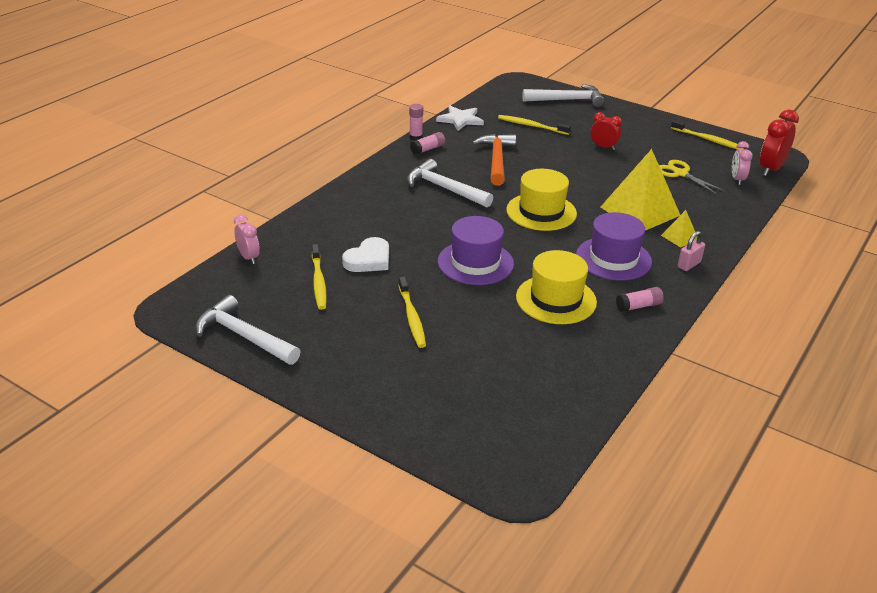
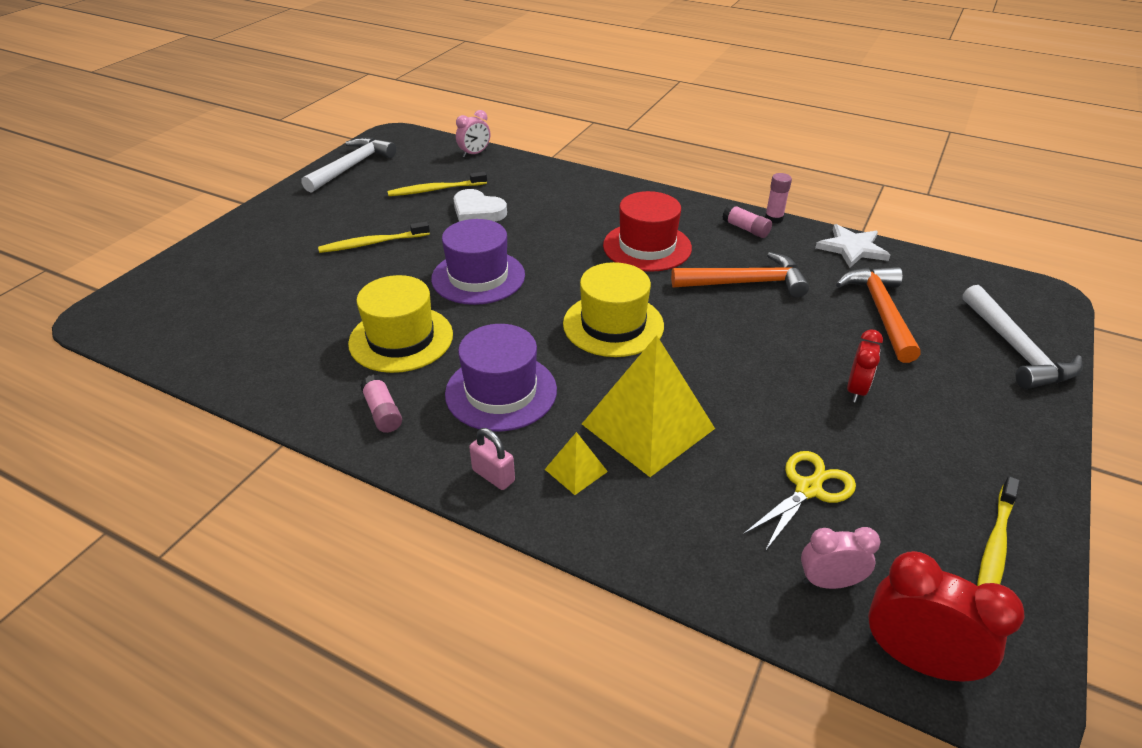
camera: 85 degrees right, 5 degrees up
white hammer [407,159,493,208] -> red hat [603,191,692,272]
yellow toothbrush [498,115,571,135] -> orange hammer [836,267,921,363]

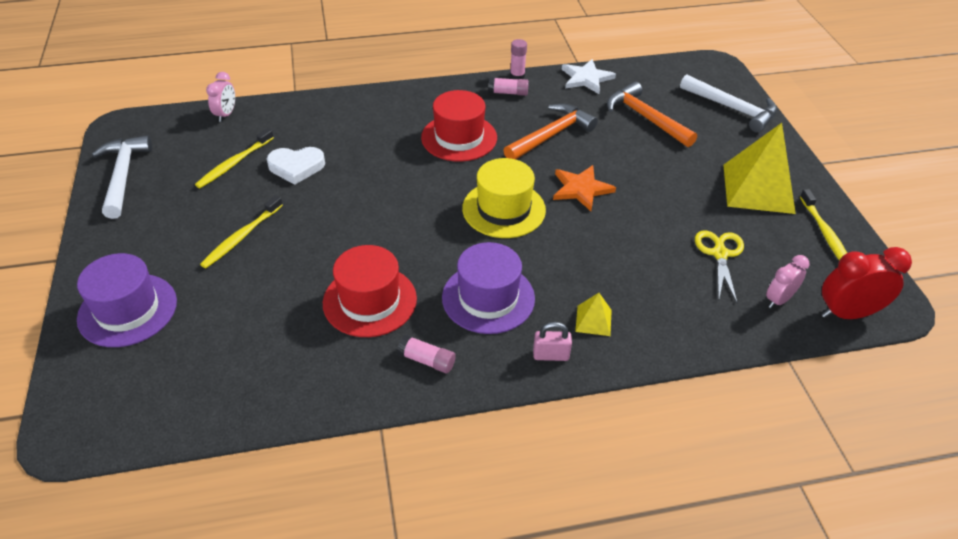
camera: 40 degrees left, 5 degrees up
yellow hat [348,275,453,373] -> red hat [323,245,417,337]
purple hat [431,219,525,305] -> purple hat moved to [77,253,177,347]
yellow pyramid [582,335,715,477] -> yellow pyramid moved to [723,123,796,214]
red clock [847,330,883,402] -> none
none -> orange star [553,165,616,211]

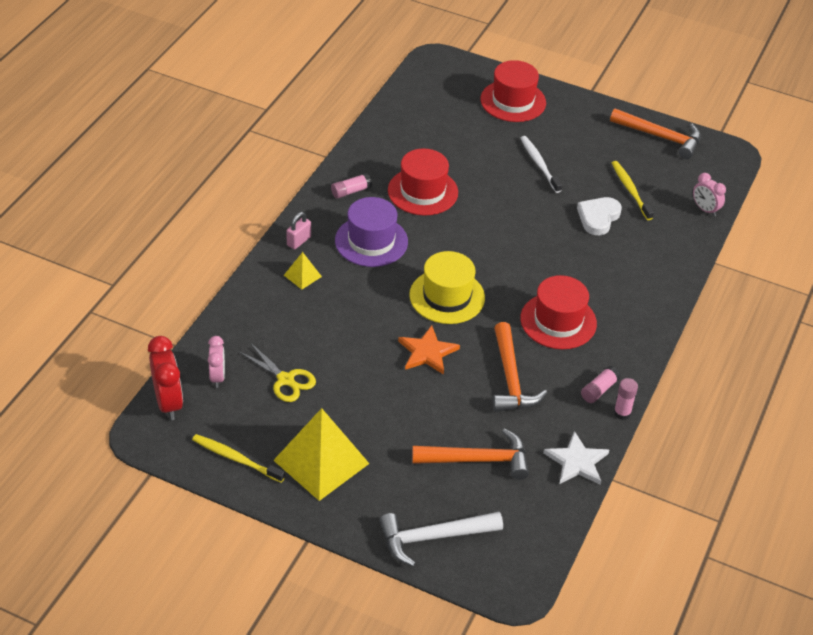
camera: 125 degrees right, 0 degrees up
purple hat [77,253,177,347] -> red hat [480,60,546,122]
white hammer [92,135,152,219] -> orange hammer [610,108,701,159]
yellow toothbrush [200,195,283,268] -> white toothbrush [521,136,562,193]
red clock [821,247,912,319] -> red clock turned 45 degrees counterclockwise [148,336,183,420]

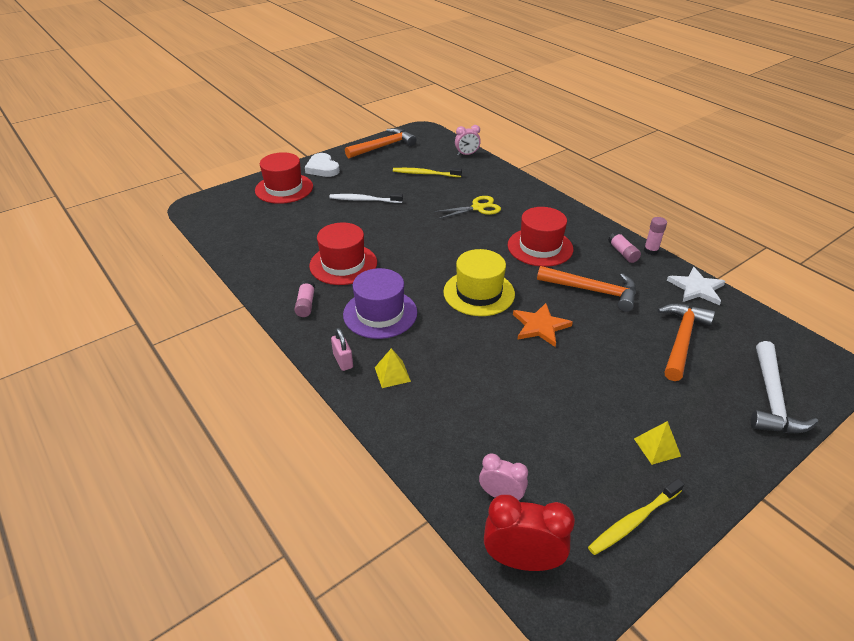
camera: 60 degrees left, 5 degrees down
yellow scissors [239,342,316,402] -> yellow scissors moved to [434,196,501,219]
yellow pyramid [273,408,370,501] -> yellow pyramid [634,421,681,465], size x0.45
white heart [577,197,622,235] -> white heart moved to [305,153,340,177]

